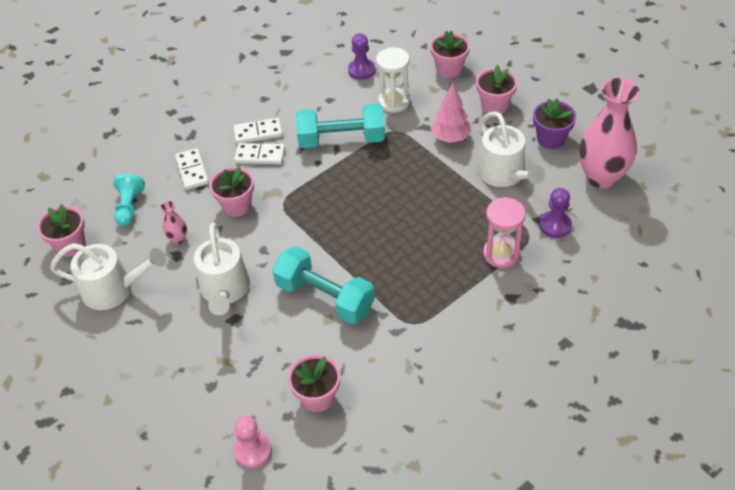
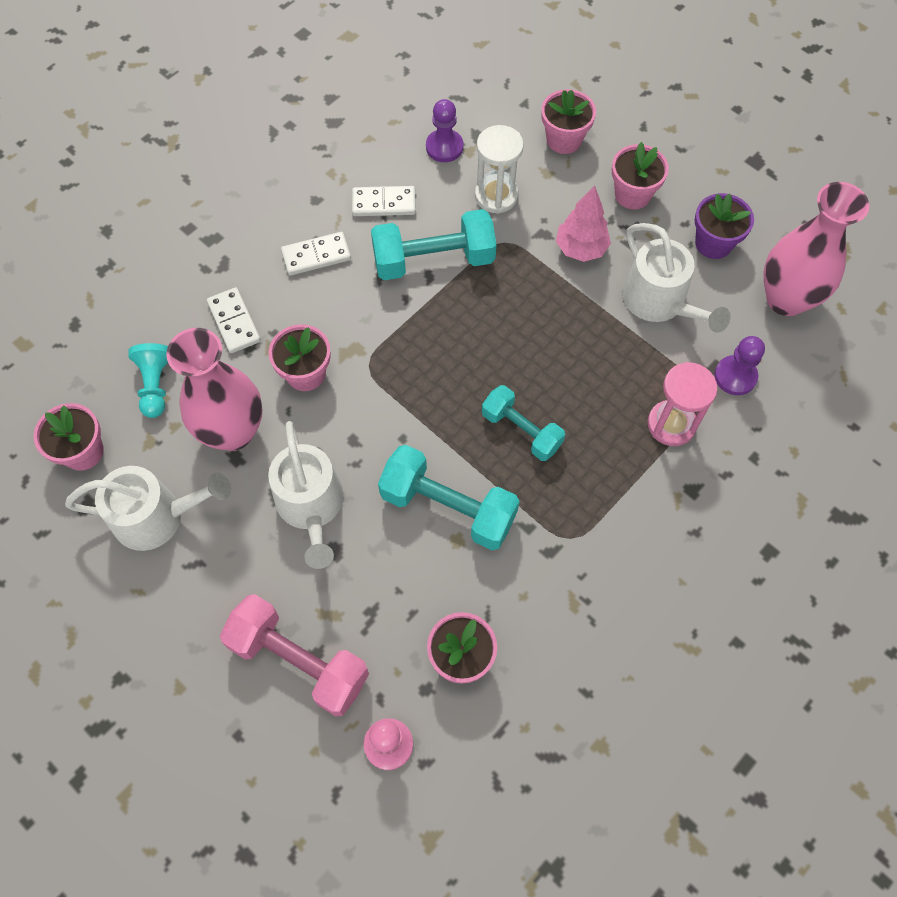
camera: 10 degrees left, 15 degrees up
pink vase [160,201,187,244] -> pink vase [166,328,262,451], size x2.39
white domino [234,143,285,164] -> white domino moved to [352,186,416,216]
none -> pink dumbbell [220,594,369,716]
none -> turquoise dumbbell [482,385,565,461]

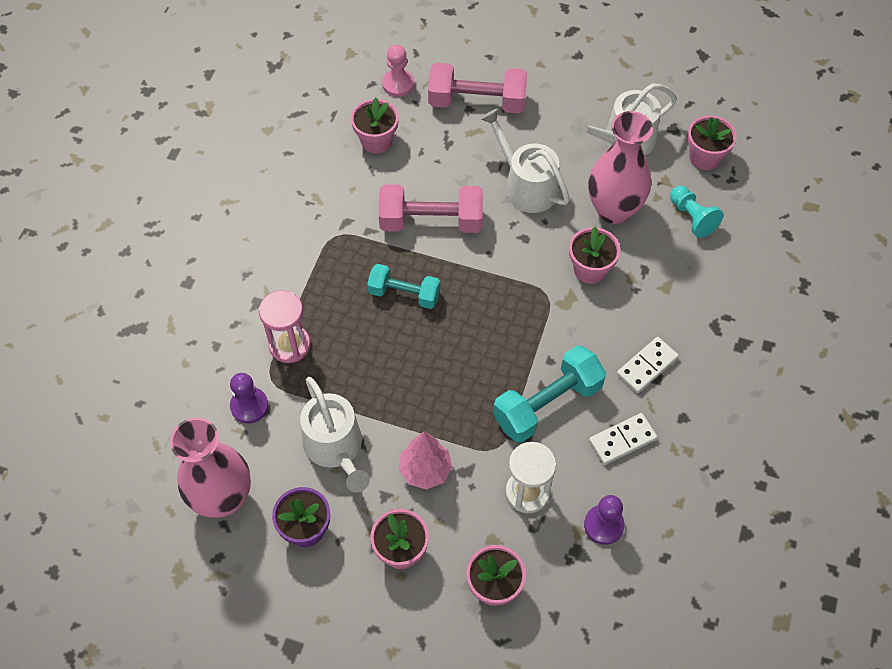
camera: 155 degrees right, 5 degrees down
white domino [207,287,261,353] -> none
turquoise dumbbell [378,445,520,550] -> pink dumbbell [379,184,483,233]
white watering can [622,223,731,333] -> white watering can turned 150 degrees counterclockwise [300,377,370,493]

